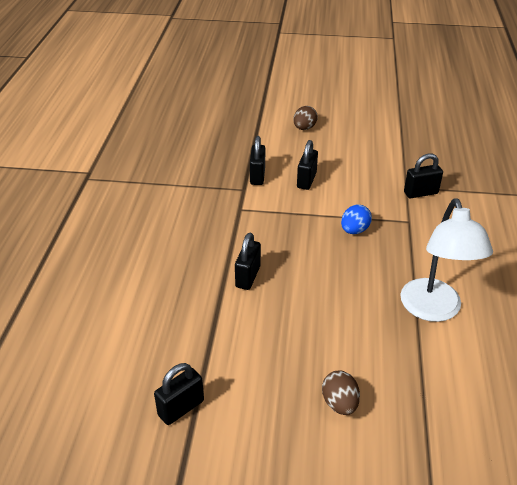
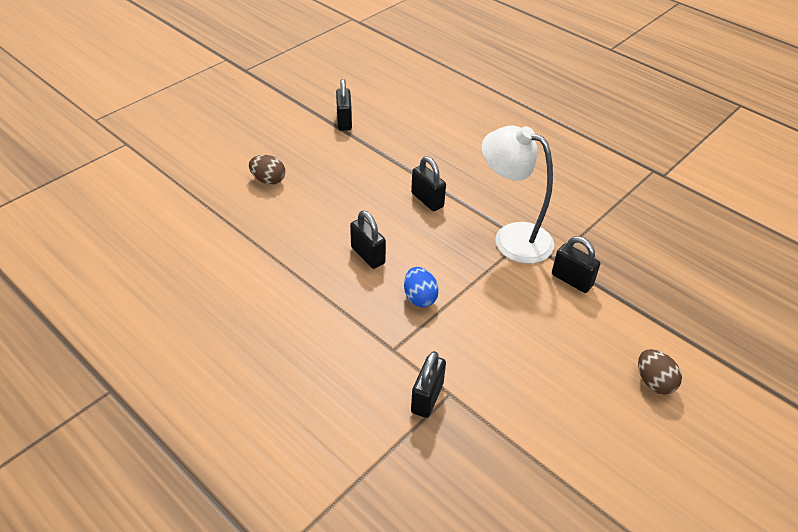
camera: 125 degrees right, 5 degrees up
black padlock [297,140,318,190] -> black padlock moved to [350,211,386,269]
white lamp [400,199,493,322] -> white lamp moved to [482,126,554,264]

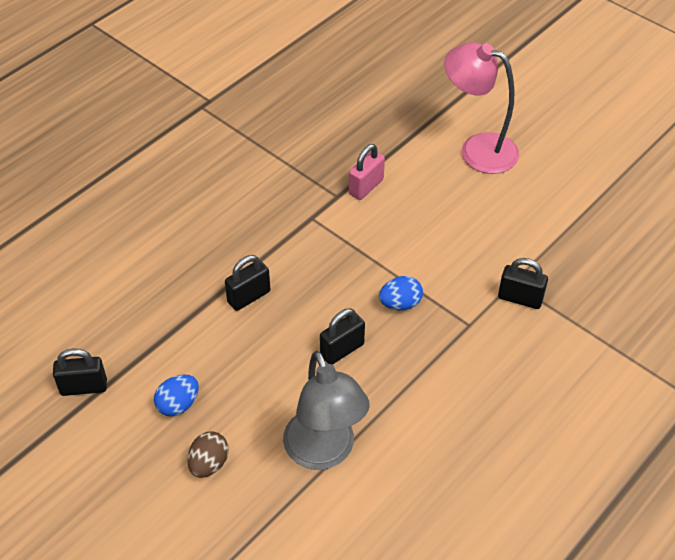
camera: 90 degrees left, 5 degrees up
white lamp [482,126,554,264] -> none
black padlock [552,236,600,293] -> pink padlock [349,144,385,200]
brown egg [638,349,682,394] -> pink lamp [444,42,519,174]
none -> blue egg [154,374,199,416]
none -> grey lamp [283,351,370,470]

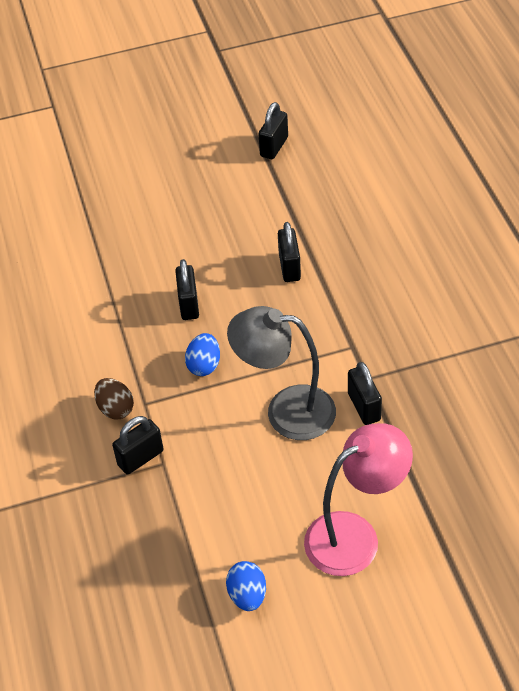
camera: 125 degrees right, 0 degrees up
blue egg [154,374,199,416] -> blue egg moved to [226,561,266,611]
brown egg [187,431,229,478] -> brown egg moved to [94,378,134,419]
grey lamp [283,351,370,470] -> grey lamp moved to [227,306,336,440]
pink padlock [349,144,385,200] -> black padlock [348,362,382,425]

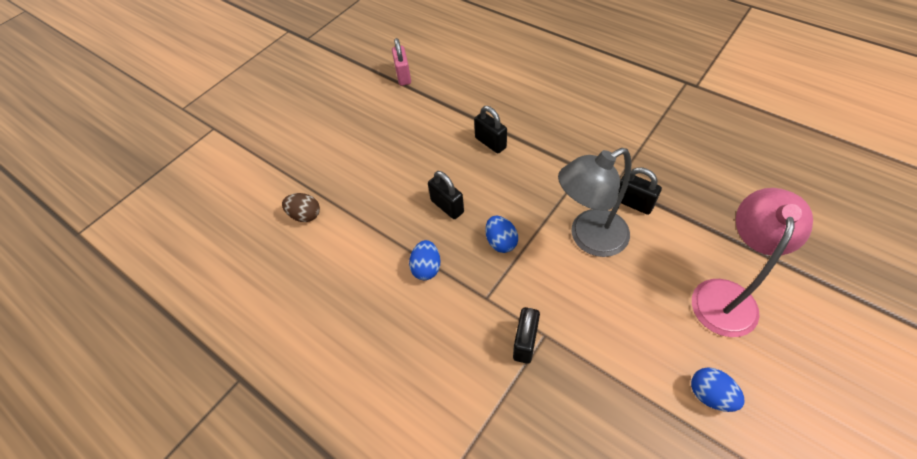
camera: 35 degrees left, 5 degrees up
brown egg [94,378,134,419] -> brown egg moved to [282,193,320,222]
black padlock [258,102,288,159] -> pink padlock [392,38,411,86]
none -> blue egg [409,240,440,280]

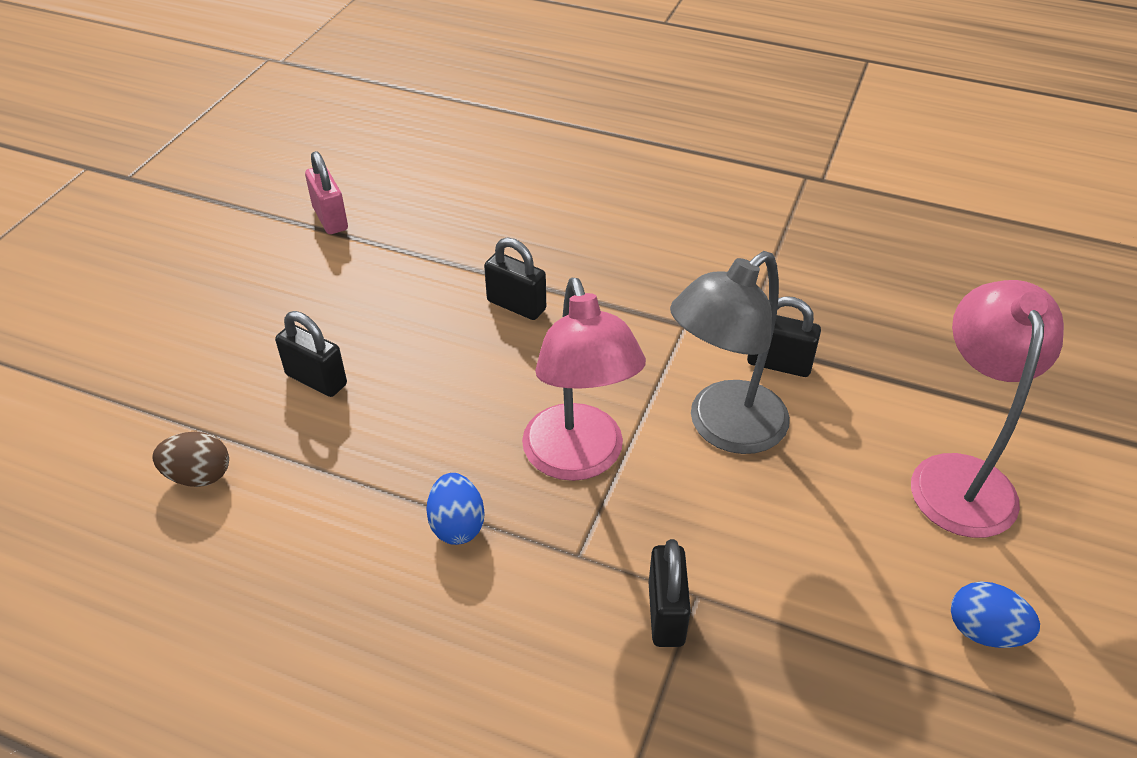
camera: 20 degrees left, 10 degrees down
black padlock [428,171,464,219] -> black padlock moved to [275,311,347,397]
blue egg [485,216,518,253] -> pink lamp [522,278,646,481]

